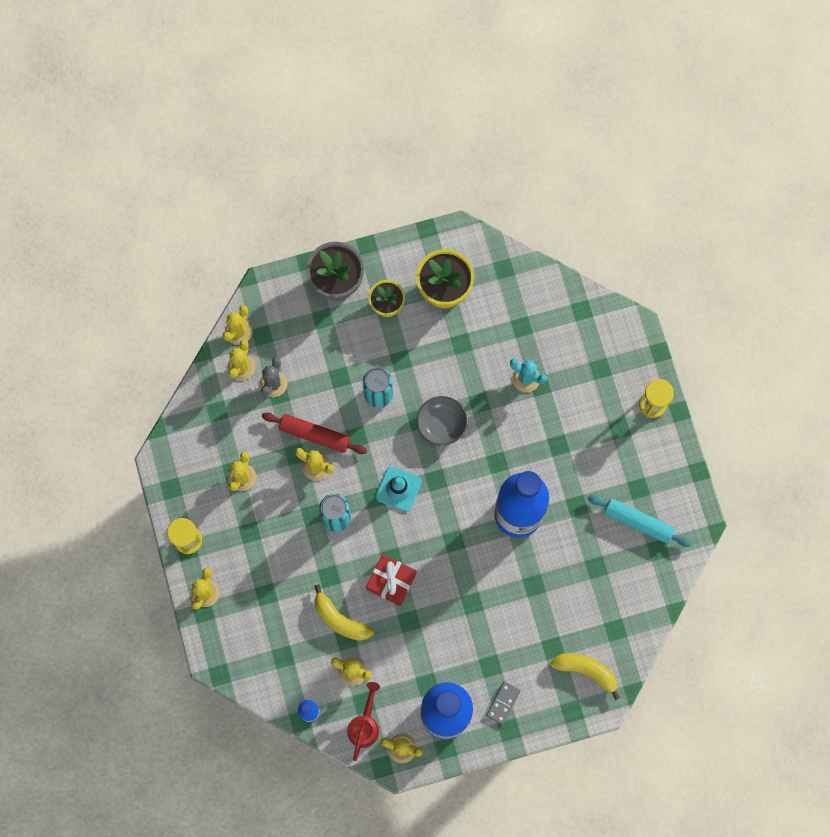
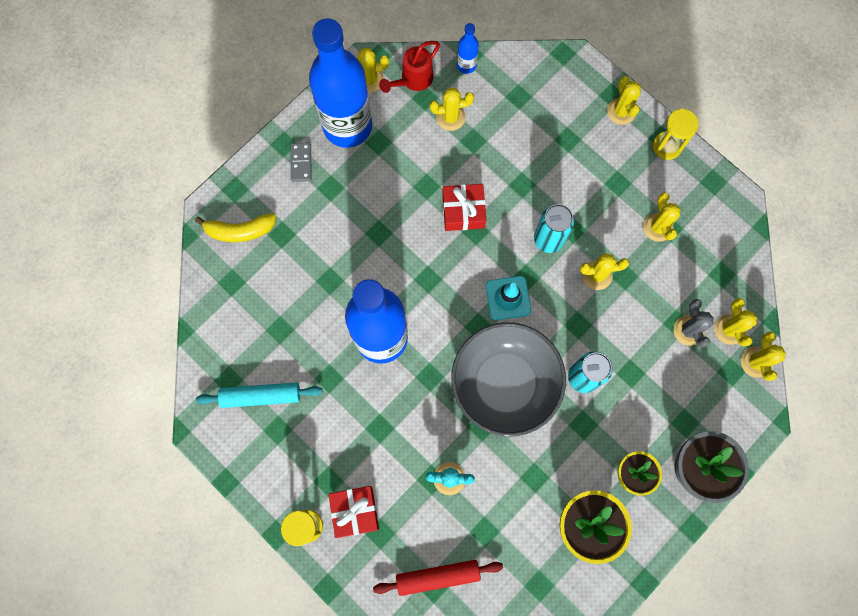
camera: 150 degrees right, 0 degrees up
red rolling pin [262,412,367,454] -> red rolling pin moved to [373,560,503,596]
yellow banana [314,584,374,641] -> none
red watering can [347,682,380,761] -> red watering can turned 60 degrees clockwise [379,41,440,93]
grey bowl [417,396,467,446] -> grey bowl [451,322,566,436], size x1.95
none -> red gift [328,486,379,538]

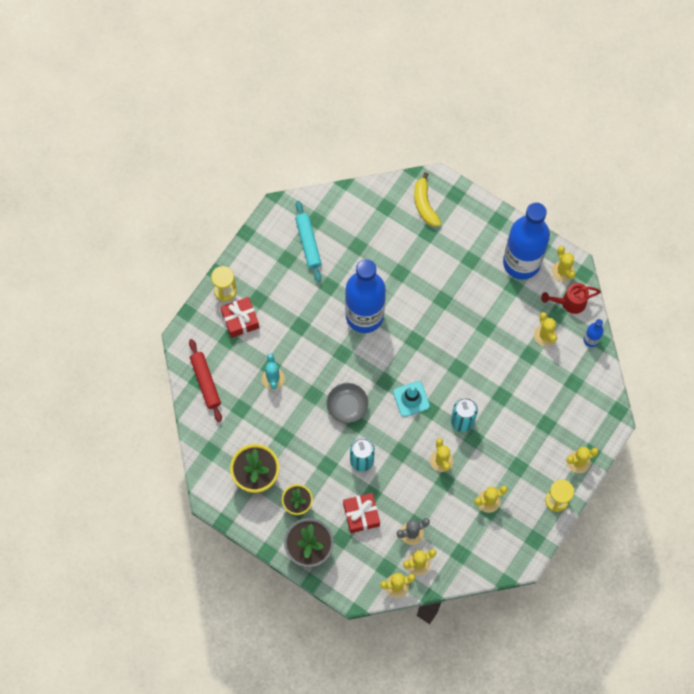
camera: 80 degrees right, 5 degrees down
grey domino [291,142,311,182] -> none
red watering can [379,41,440,93] -> red watering can turned 45 degrees counterclockwise [541,283,601,314]
red gift [442,184,486,231] -> red gift moved to [343,493,380,533]
grey bowl [451,322,566,436] -> grey bowl [327,383,368,423], size x0.51

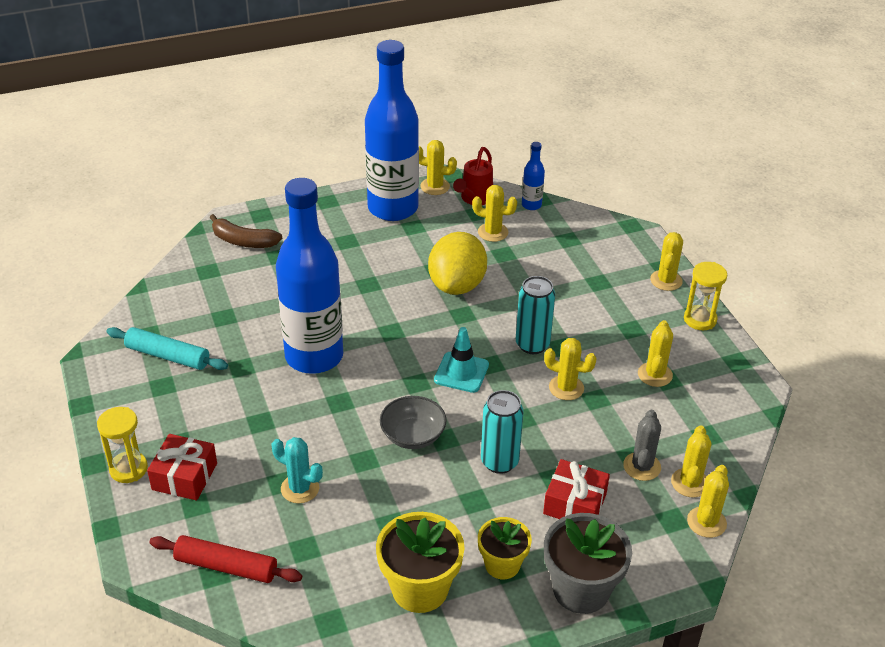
camera: 55 degrees left, 30 degrees down
yellow banana [414,172,441,227] -> brown banana [210,214,282,248]
none -> yellow lemon [428,232,487,295]

